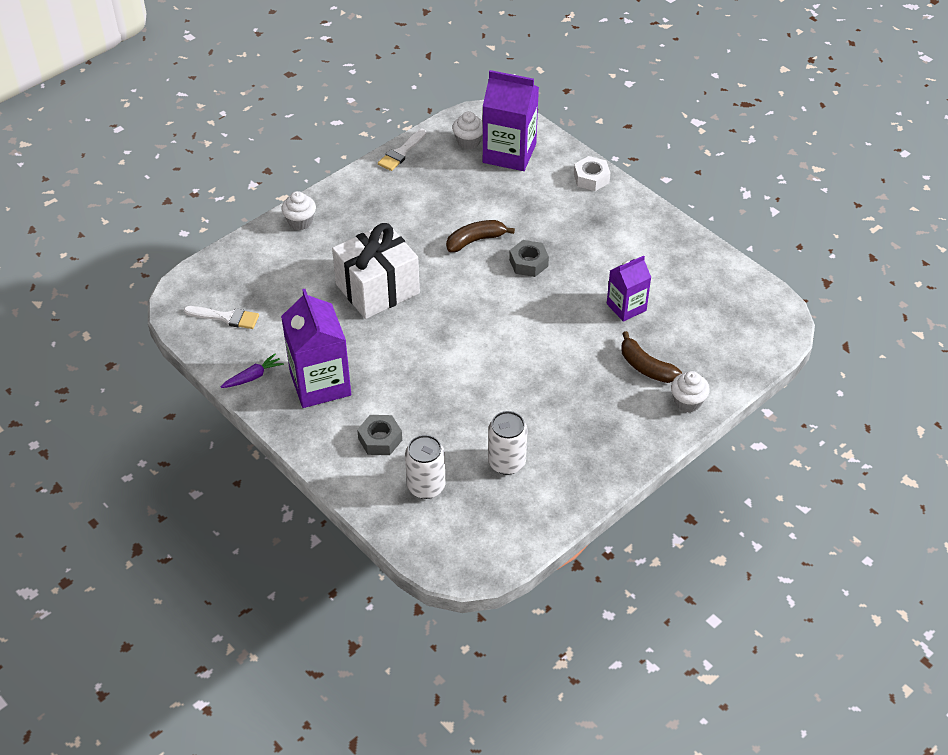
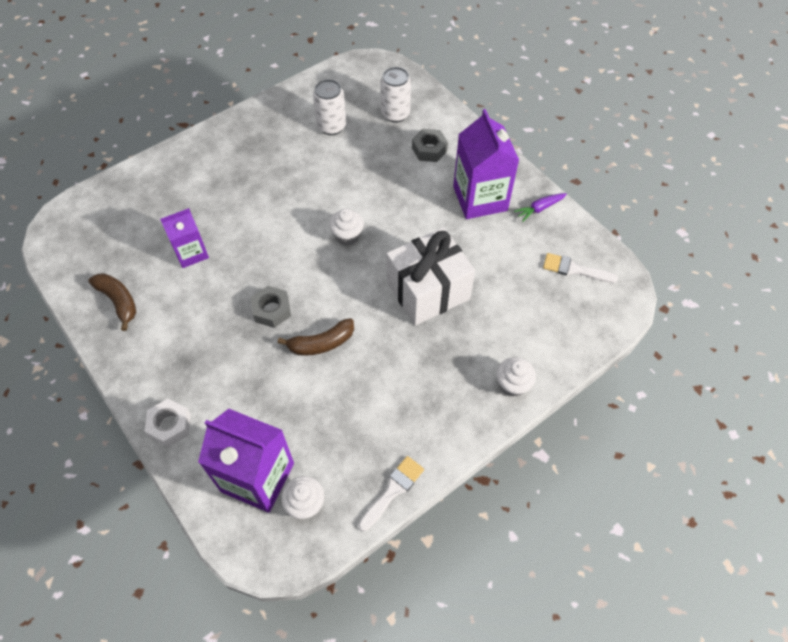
camera: 175 degrees left, 10 degrees up
brown banana [621,331,682,383] -> brown banana moved to [88,273,136,331]
white cupcake [671,371,710,412] -> white cupcake moved to [329,209,364,245]

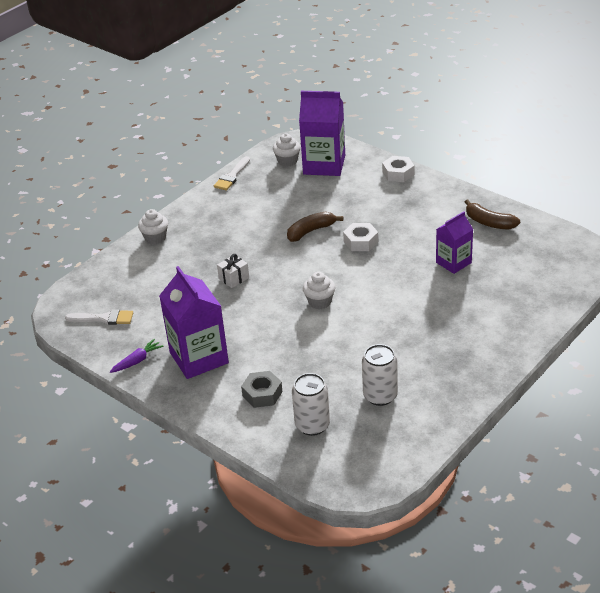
camera: 170 degrees right, 20 degrees down
grey nut [251,286,291,328] -> white nut [343,223,378,251]
white gift [386,227,475,326] -> white gift [217,254,249,288], size x0.41

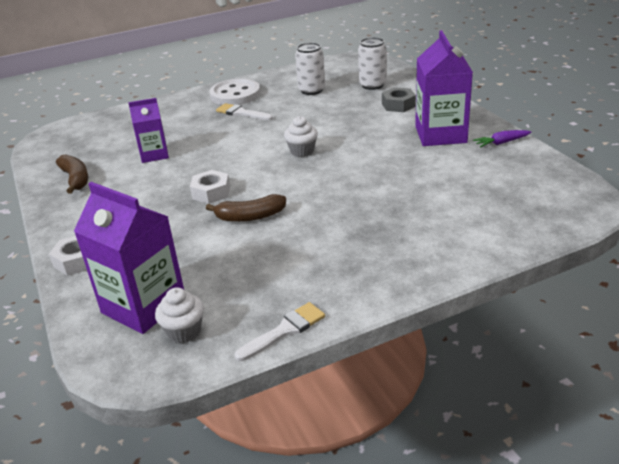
camera: 155 degrees left, 5 degrees down
white brush [65,309,133,325] -> white brush moved to [216,103,273,120]
white cupcake [138,209,168,244] -> none
white gift [217,254,249,288] -> none
none -> white button [210,79,260,105]

